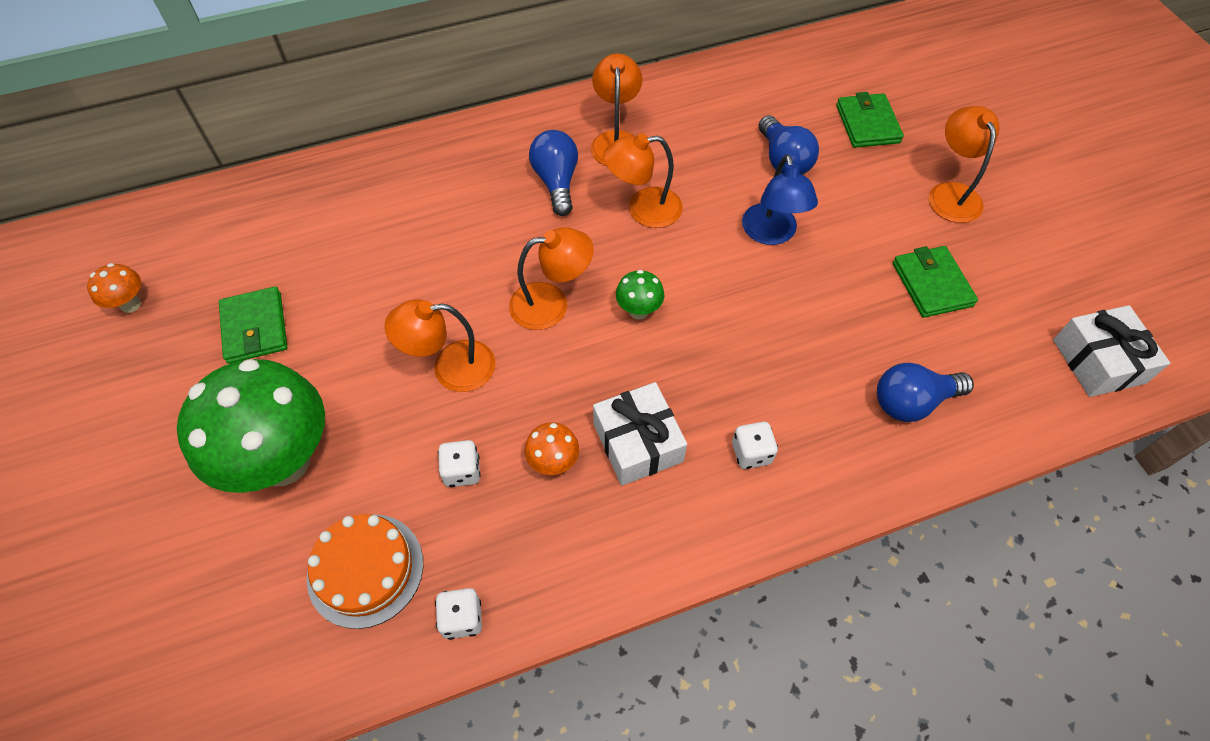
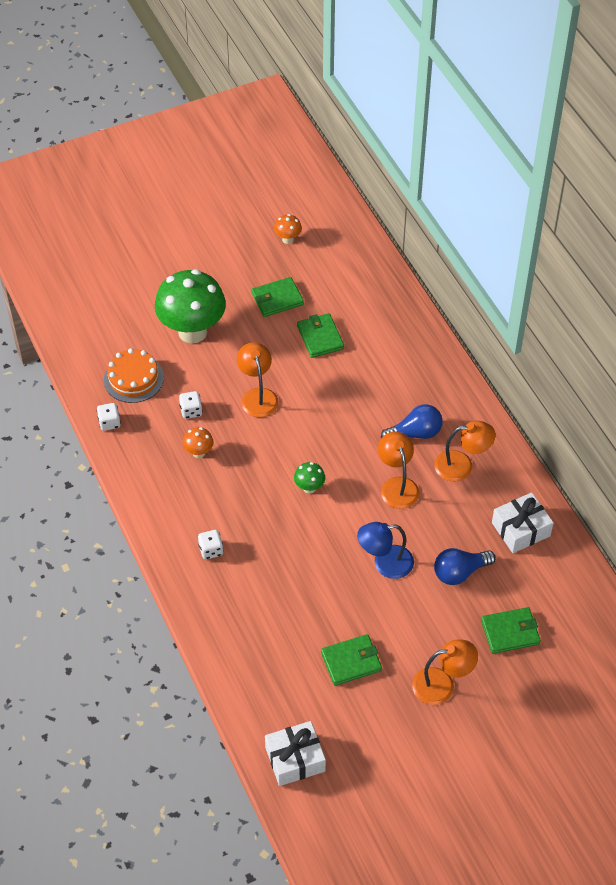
camera: 85 degrees right, 5 degrees down
orange lamp [509,227,594,330] -> none
white gift [593,382,687,486] -> white gift moved to [492,492,554,553]
blue light bulb [877,363,974,422] -> none
none -> green wallet [297,313,344,358]

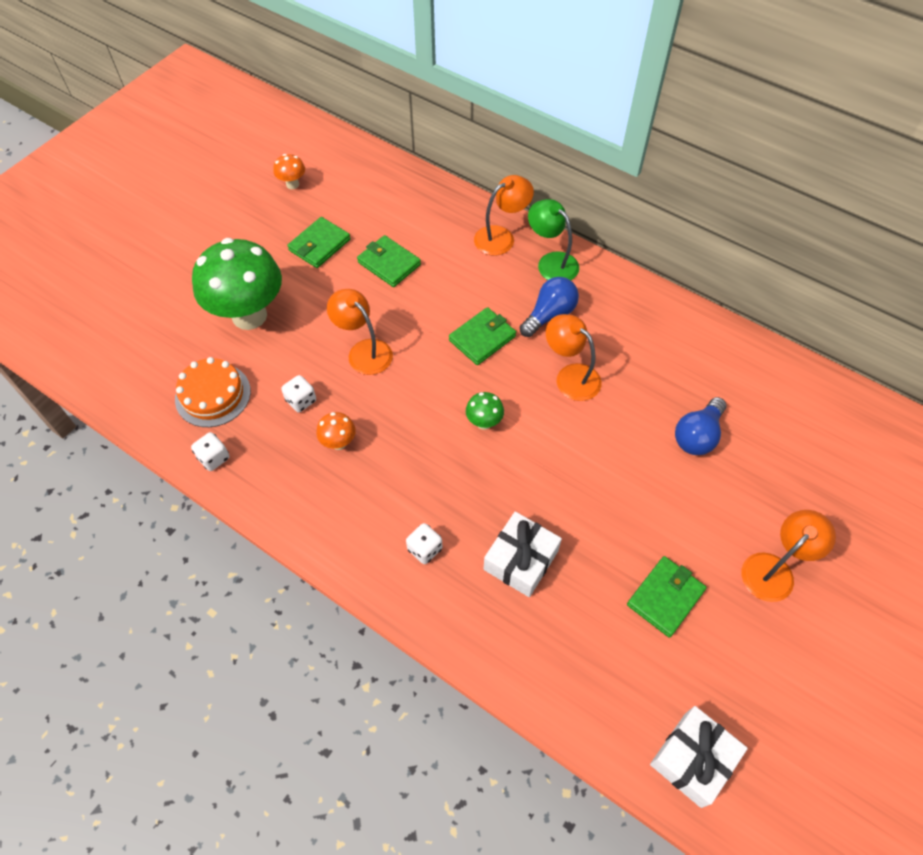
camera: 30 degrees left, 5 degrees up
blue lamp [357,522,414,579] -> none
orange lamp [435,421,496,482] -> orange lamp moved to [474,175,534,256]
green wallet [481,607,541,654] -> green wallet moved to [449,307,516,365]
white gift [492,492,554,553] -> white gift moved to [484,512,562,597]
none -> green lamp [528,199,579,280]

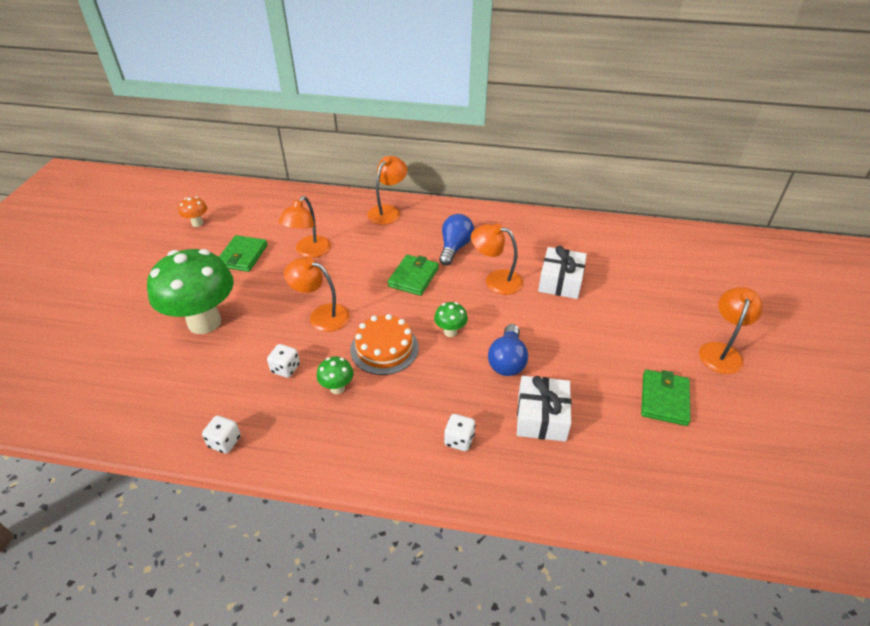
camera: 25 degrees left, 15 degrees down
orange cake [175,357,251,427] -> orange cake moved to [350,314,419,375]
orange mushroom [316,412,356,450] -> green mushroom [317,357,353,394]
green wallet [357,235,421,287] -> orange lamp [279,196,331,258]
green lamp [528,199,579,280] -> none
white gift [650,706,748,808] -> white gift moved to [538,246,587,299]
blue light bulb [675,397,726,455] -> blue light bulb moved to [488,324,528,376]

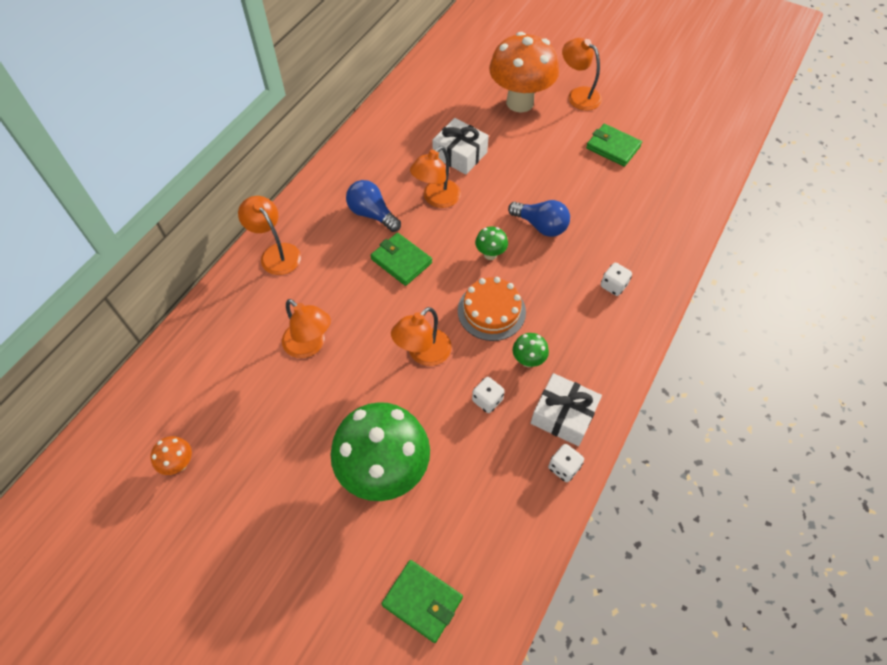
camera: 70 degrees left, 15 degrees up
green wallet [219,235,268,272] -> green wallet moved to [381,560,463,643]
white gift [517,376,572,442] -> white gift moved to [531,373,602,446]
none -> orange mushroom [489,32,559,113]

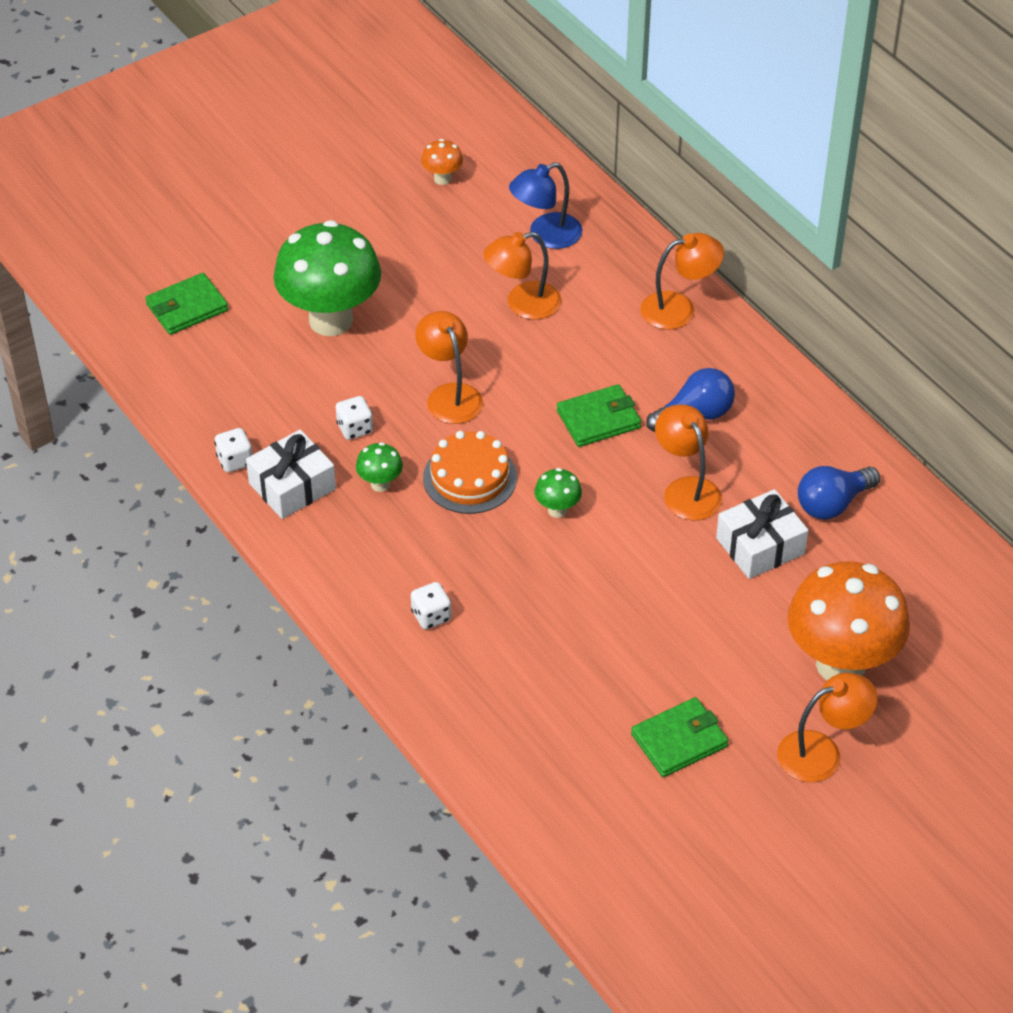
camera: 115 degrees right, 10 degrees down
blue light bulb [508,200,570,237] -> blue light bulb moved to [798,466,880,520]
none -> blue lamp [509,162,583,249]

